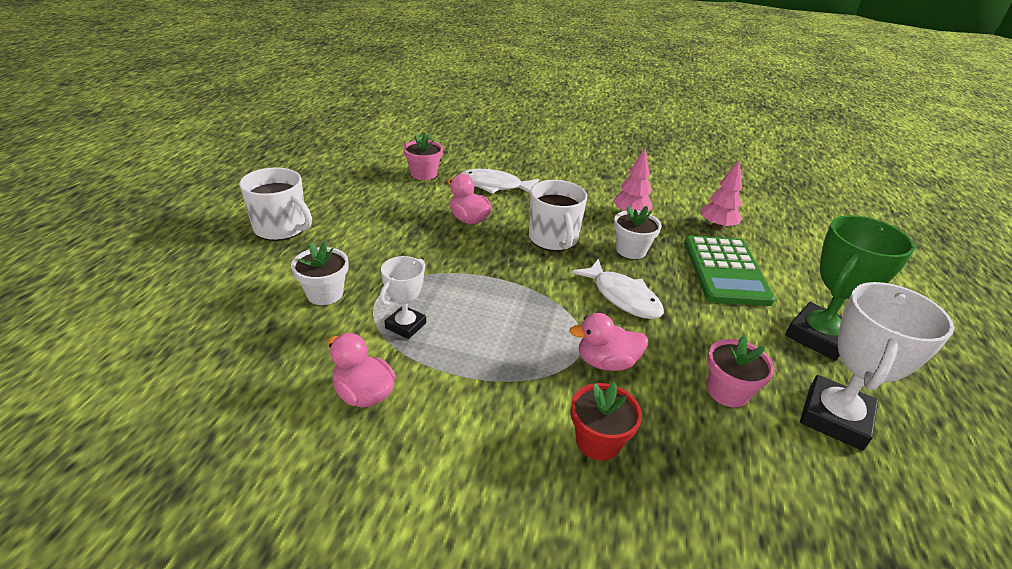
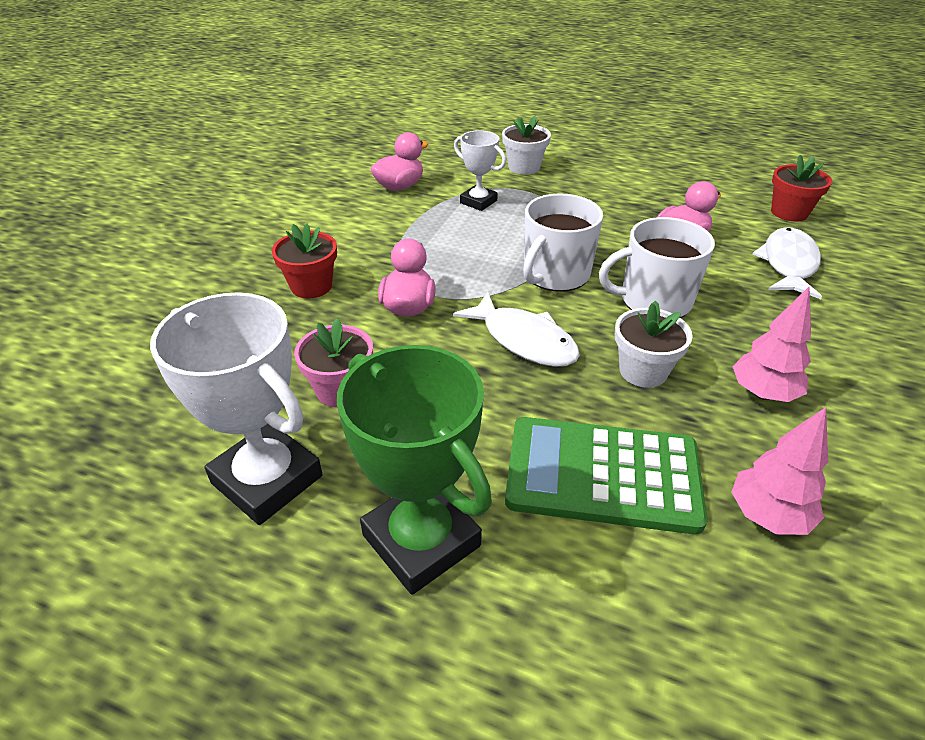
camera: 100 degrees right, 5 degrees up
white mug [239,167,312,241] -> white mug moved to [523,193,603,292]
pink flower pot [403,133,443,180] -> red flower pot [771,155,832,222]
white fish [571,259,664,319] -> white fish turned 105 degrees counterclockwise [453,292,580,367]

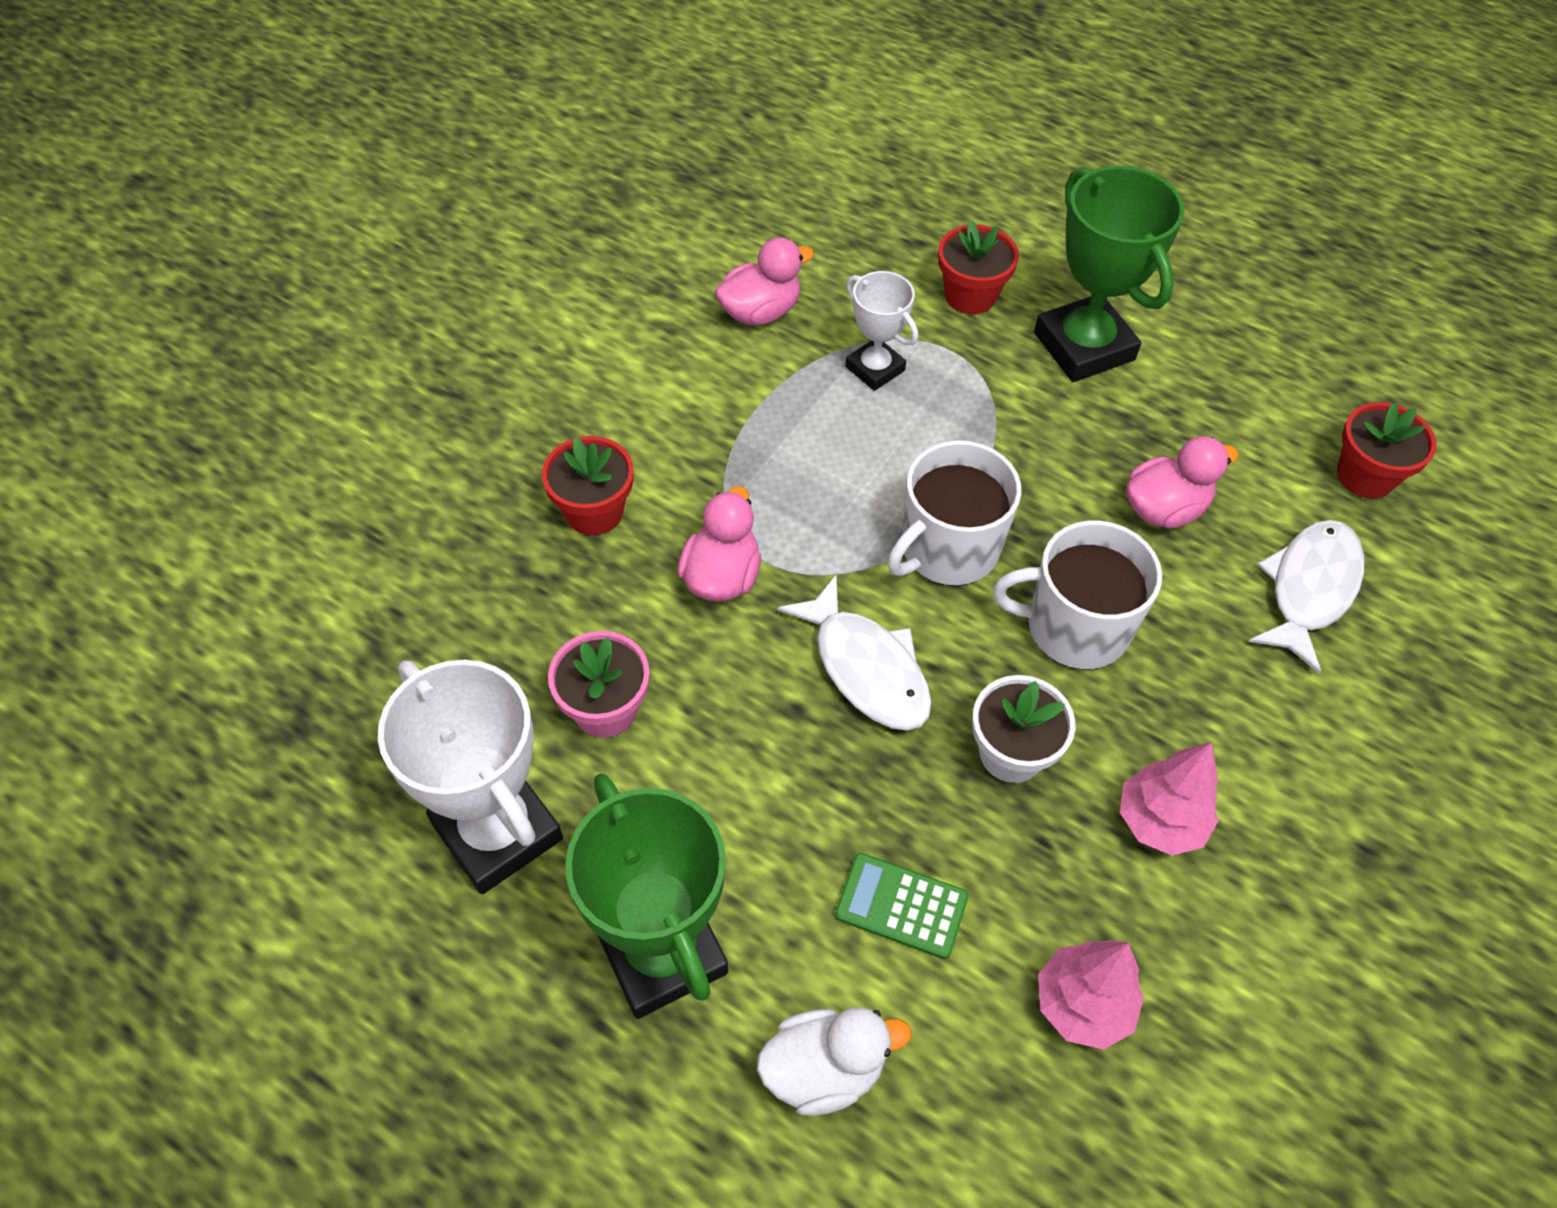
camera: 10 degrees right, 15 degrees up
white flower pot [502,115,551,175] -> red flower pot [938,220,1019,314]
green calculator [505,417,707,534] -> green calculator [835,853,969,959], size x0.51
none -> white duck [757,1007,912,1116]
none -> green trophy [1034,166,1185,382]

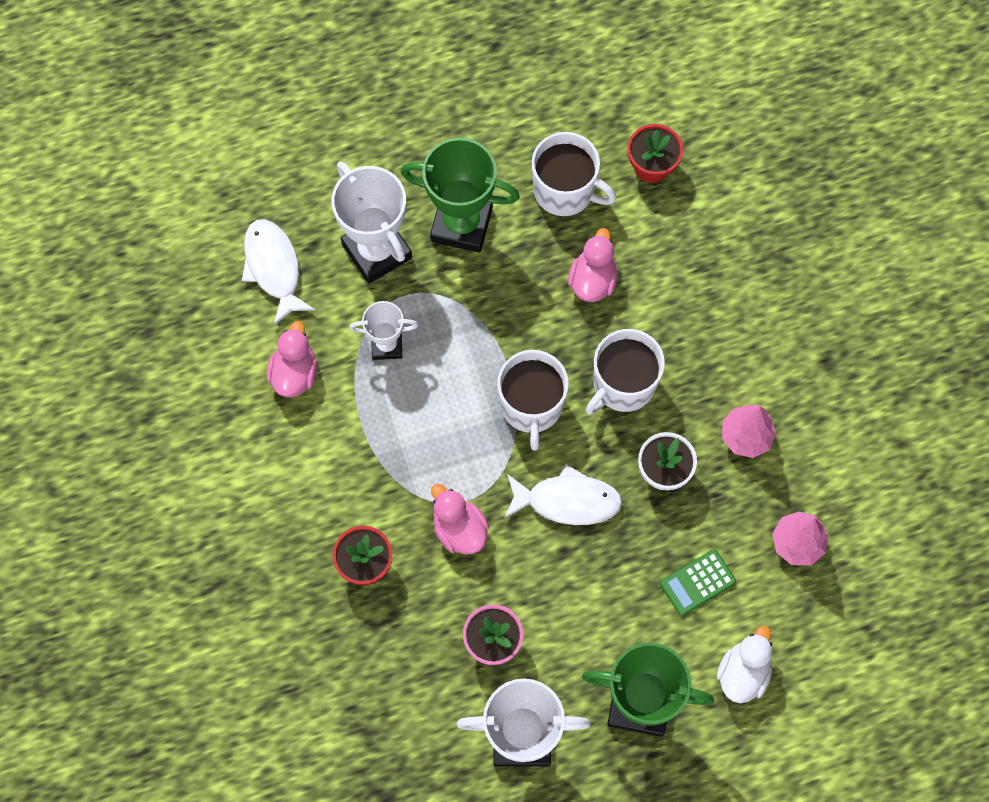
camera: 50 degrees left, 15 degrees up
red flower pot [938,220,1019,314] -> white trophy [332,162,412,284]
white fish [1249,520,1364,674] -> white fish moved to [242,219,315,325]
none -> white mug [532,132,616,216]

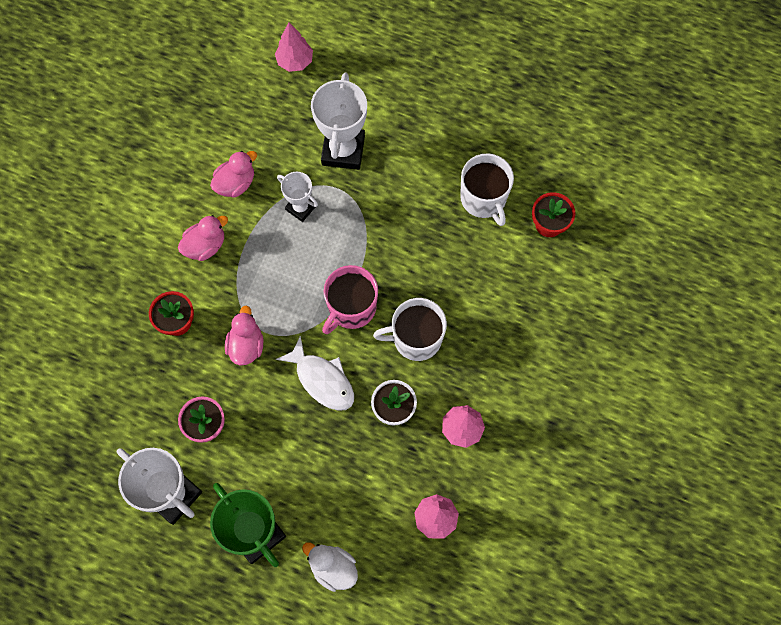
camera: 40 degrees right, 0 degrees up
white fish [242,219,315,325] -> none
green trophy [401,138,520,252] -> none
white mug [497,350,569,451] -> pink mug [322,265,378,334]
pink duck [568,228,618,302] -> pink duck moved to [178,215,228,261]
green calculator [660,549,736,616] -> none
white duck [717,626,772,703] -> white duck turned 120 degrees counterclockwise [302,542,358,592]
none -> pink tree [275,22,313,72]

